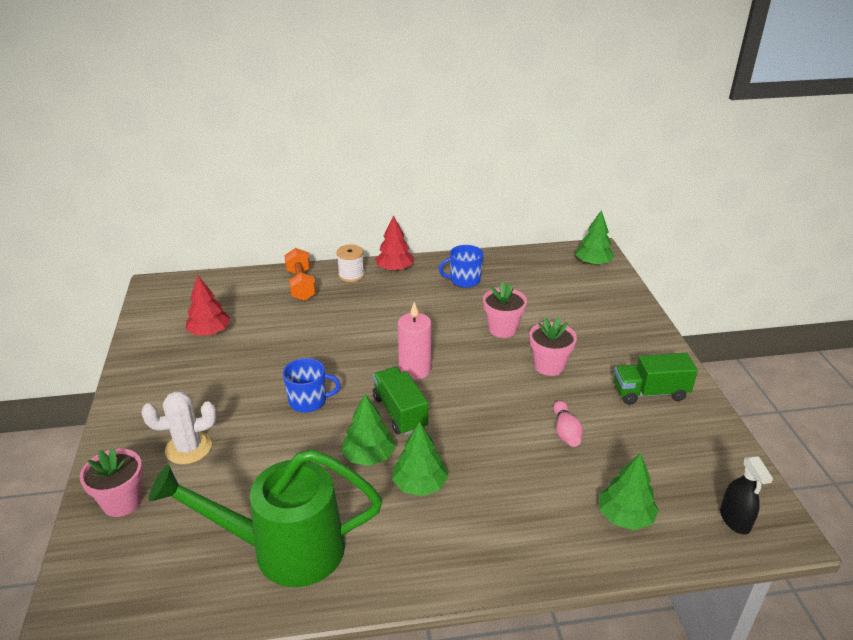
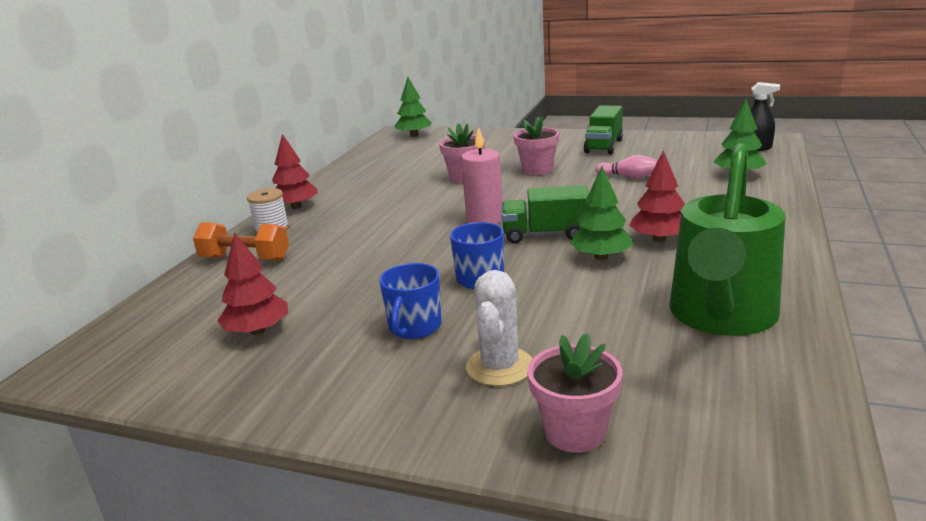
camera: 60 degrees left, 10 degrees down
green tree [392,421,448,496] -> red tree [629,150,685,242]
blue mug [439,245,483,288] -> blue mug moved to [379,263,442,339]

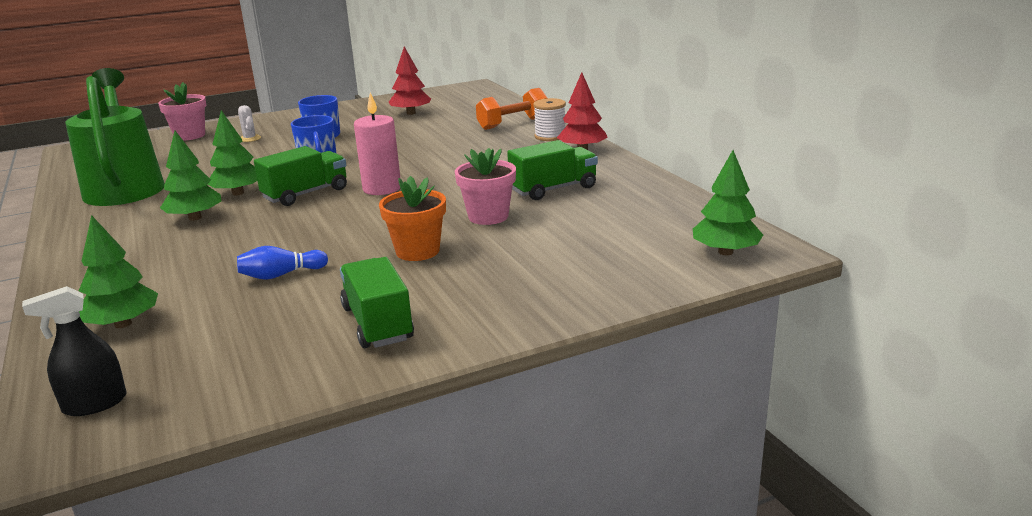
camera: 135 degrees right, 0 degrees up
white cactus [466,270,532,386] -> white cactus [238,105,261,142], size x0.56
pink flower pot [513,116,559,175] -> orange flower pot [379,176,446,261]
pink bowling pin [596,155,657,179] -> blue bowling pin [237,246,328,280]
red tree [629,150,685,242] -> green tree [160,131,222,221]
none -> green truck [507,140,598,200]

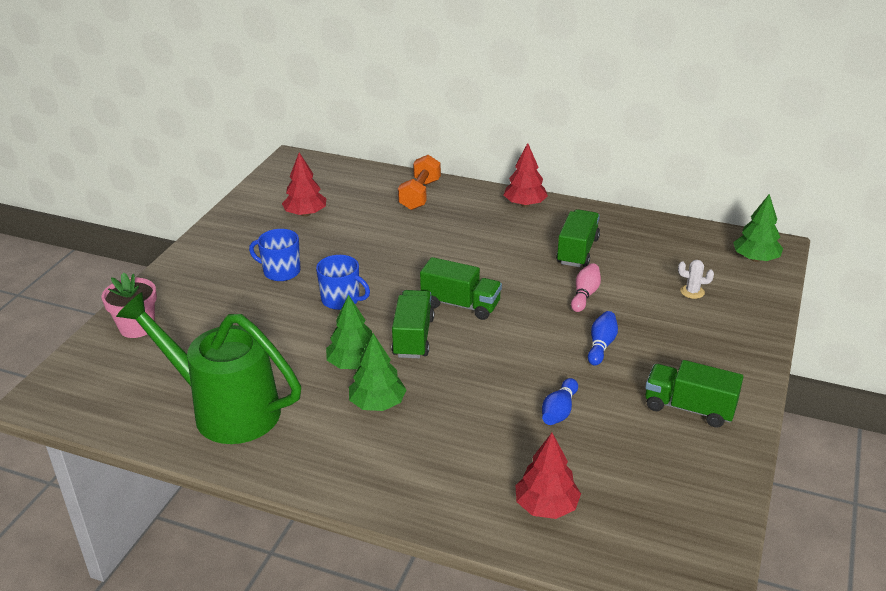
camera: 45 degrees left, 10 degrees up
black spray bottle [22,286,127,416] -> none
green tree [79,215,158,328] -> red tree [515,433,581,519]
white cactus [238,105,261,142] -> white cactus moved to [678,260,714,299]
pink candle [354,92,401,195] -> green truck [420,257,502,320]
orange flower pot [379,176,446,261] -> blue bowling pin [588,311,618,366]
pink flower pot [455,148,516,225] -> pink bowling pin [571,263,601,312]
white spool [533,98,566,141] -> none

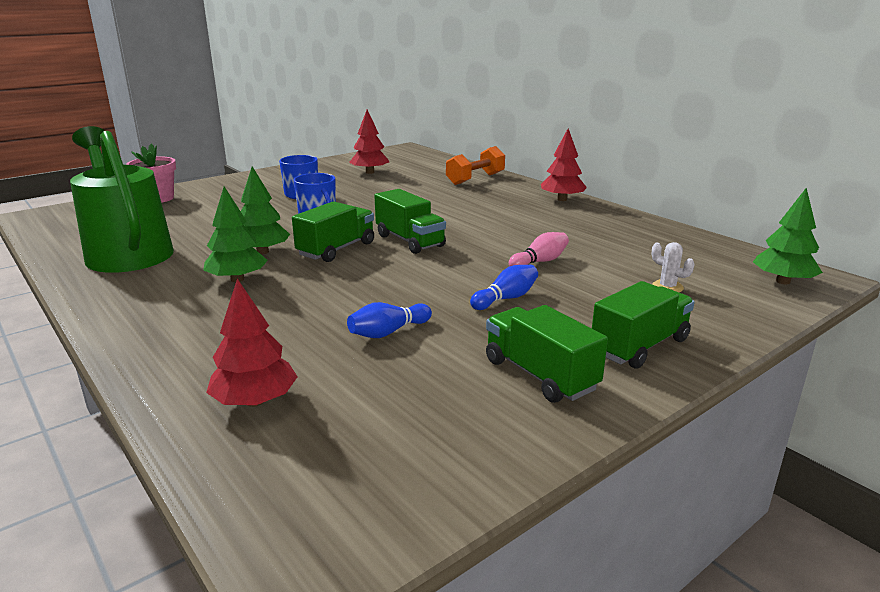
camera: 30 degrees right, 10 degrees down
green truck [556,209,600,267] -> green truck moved to [592,281,695,369]

